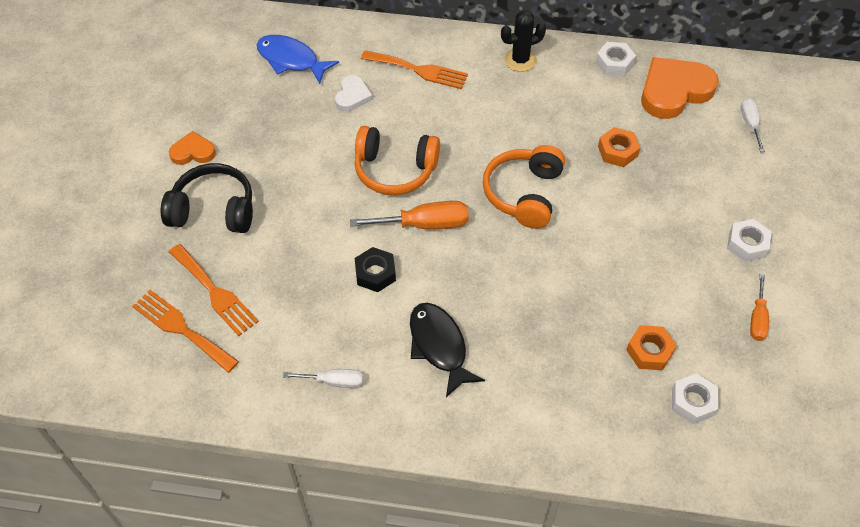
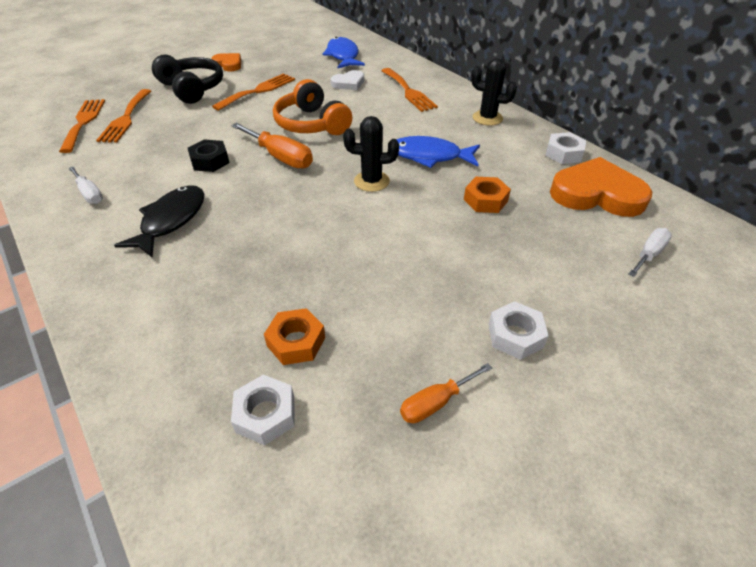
camera: 45 degrees right, 10 degrees down
orange headphones [482,145,565,229] -> black cactus [343,116,399,192]
none -> orange fork [212,73,295,111]
none -> blue fish [396,136,480,168]

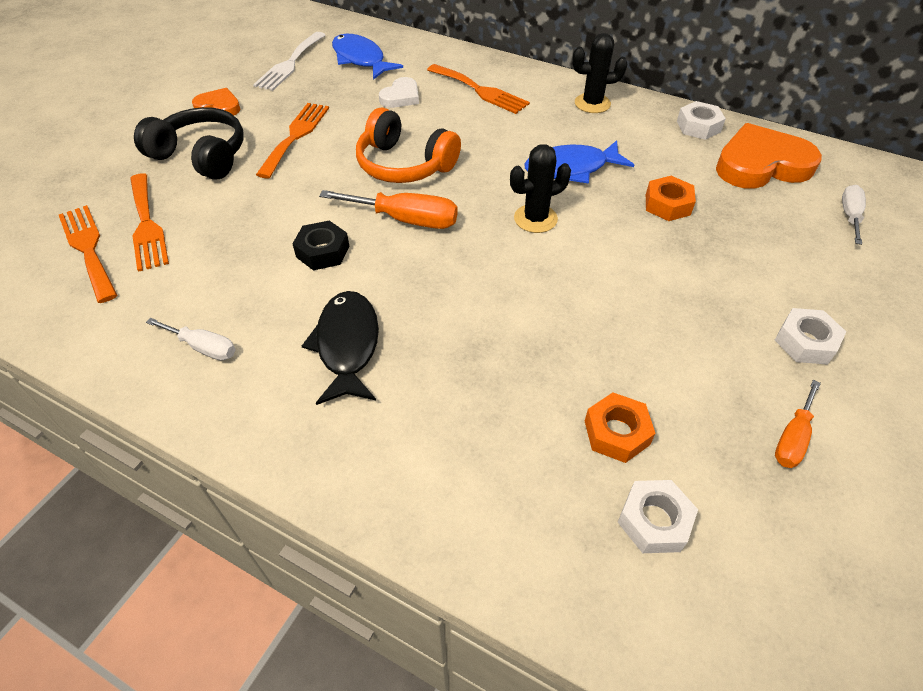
camera: 25 degrees left, 5 degrees up
none -> white fork [253,32,326,91]

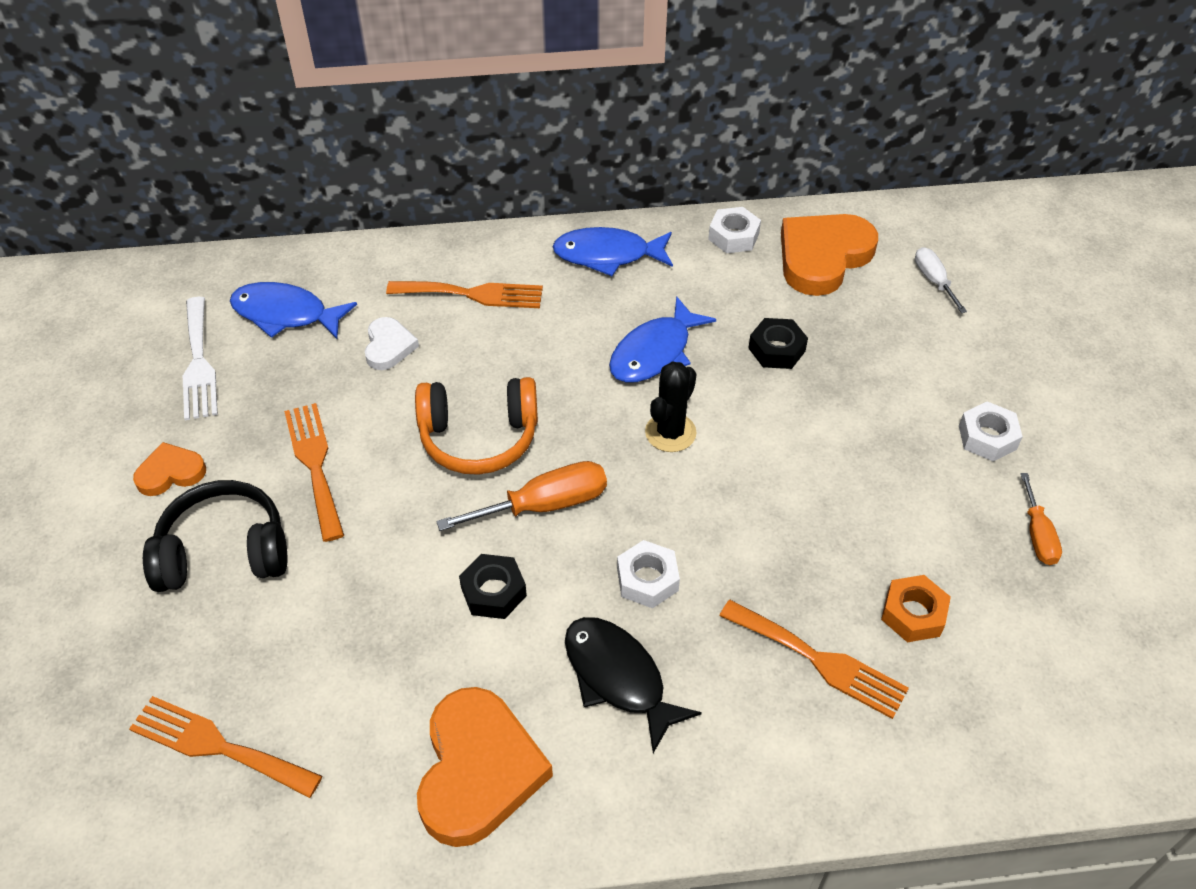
camera: 35 degrees left, 0 degrees up
orange fork [130,173,169,272] -> orange fork moved to [719,600,909,719]
white screwdriver [146,318,235,361] -> orange heart [417,687,553,847]
black cactus [572,33,627,113] -> blue fish [552,227,673,276]
white nut [618,480,698,553] -> white nut moved to [617,540,680,608]
orange nut [646,176,696,221] -> black nut [748,318,808,369]

